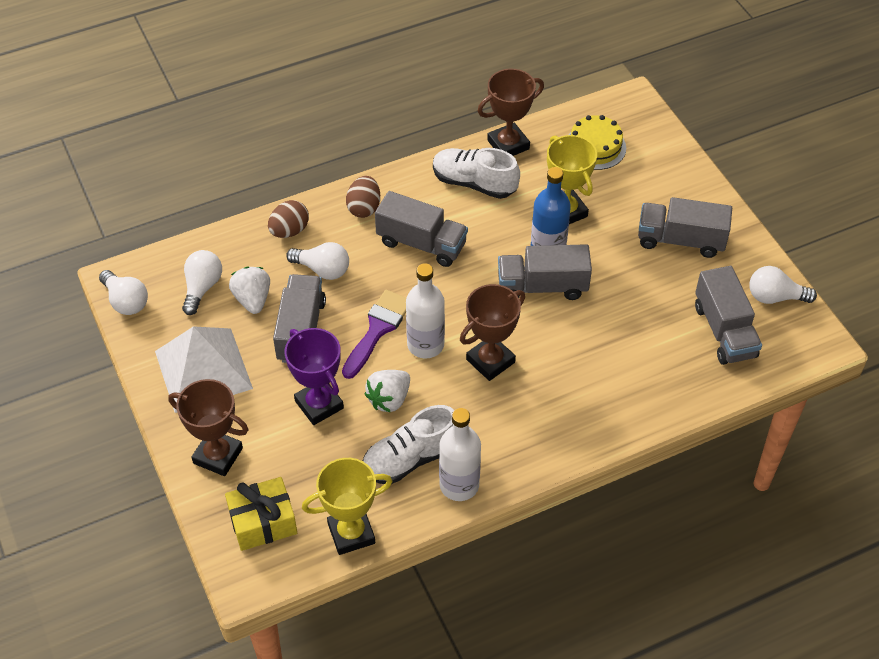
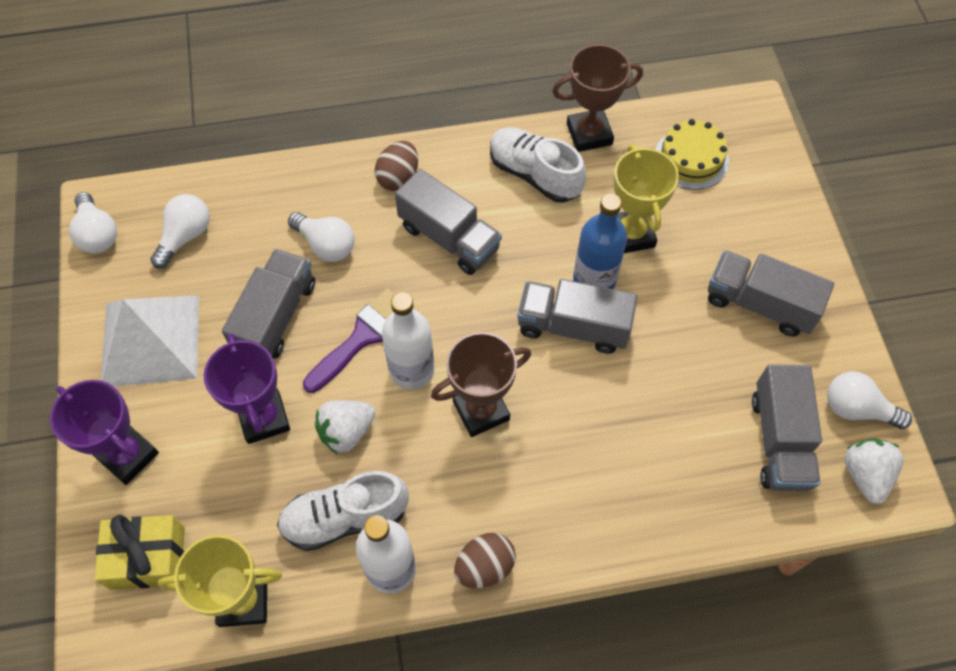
camera: 15 degrees right, 10 degrees up
brown trophy [168,379,248,476] -> purple trophy [50,380,159,485]
white strawberry [229,267,270,314] -> white strawberry moved to [844,439,904,504]
brown egg [268,200,309,238] -> brown egg moved to [454,533,516,588]

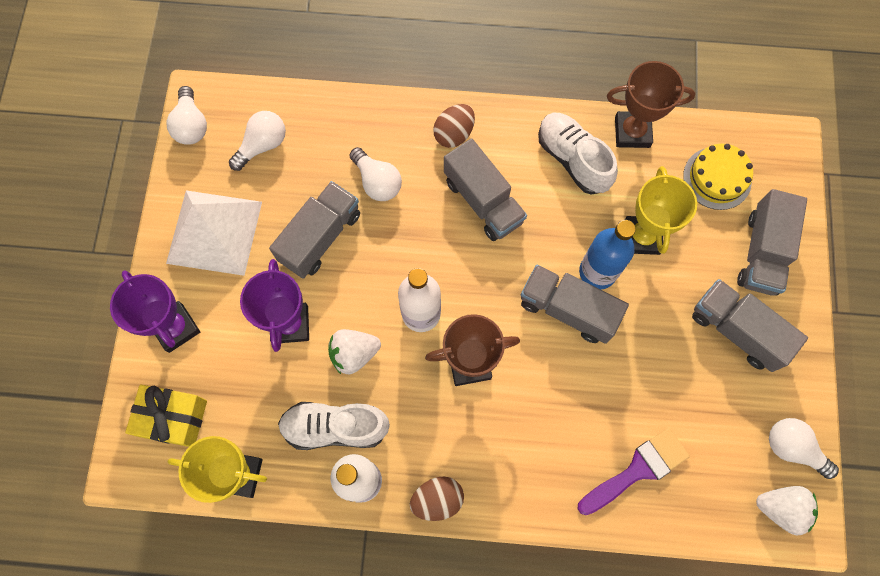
camera: 15 degrees right, 10 degrees up
purple brush [303,288,395,393] -> purple brush moved to [578,428,690,515]
grey truck [752,364,822,491] -> grey truck moved to [737,189,807,296]
white strawberry [844,439,904,504] -> white strawberry turned 90 degrees clockwise [756,486,818,535]

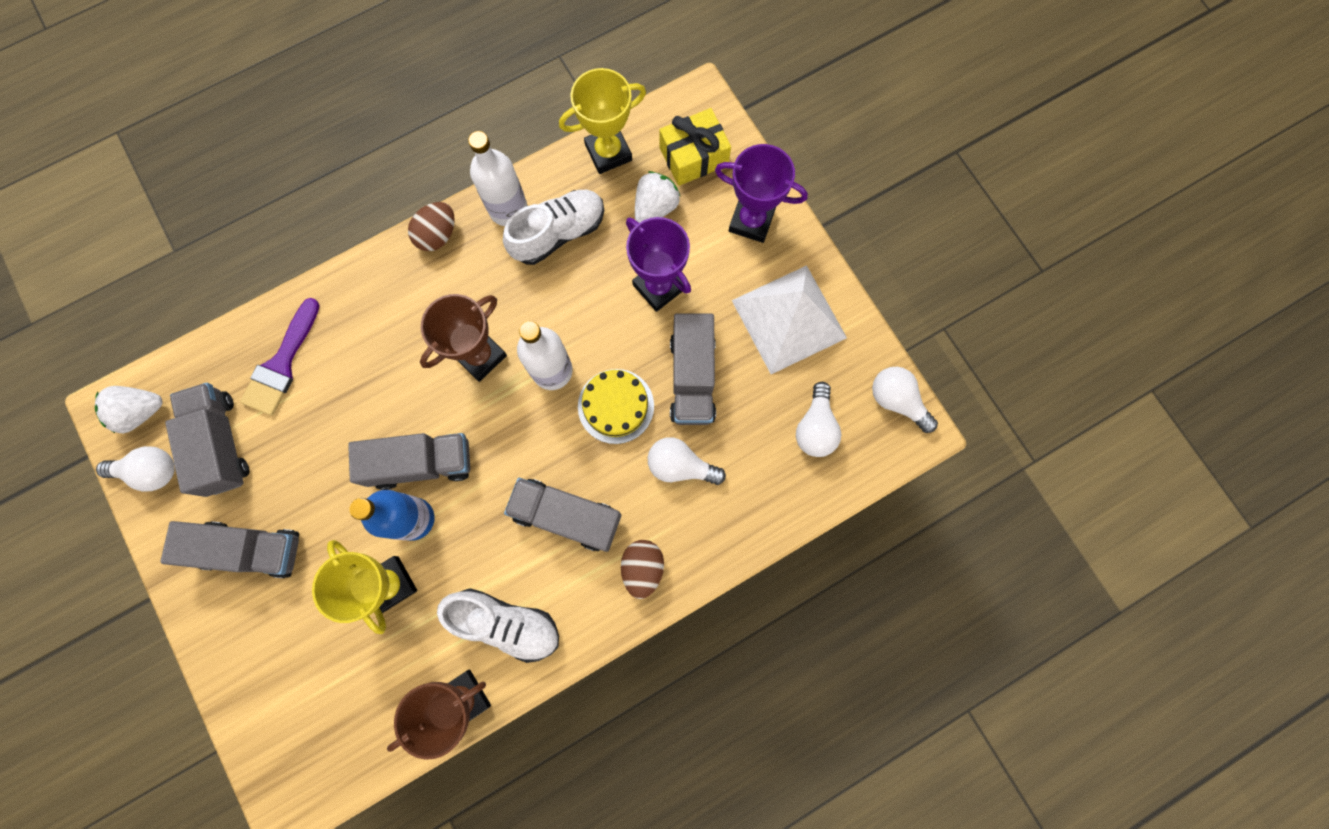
camera: 145 degrees right, 5 degrees up
white strawberry [328,329,381,374] -> white strawberry moved to [635,171,681,223]
yellow cake [683,144,753,210] -> yellow cake moved to [578,369,654,444]
grey truck [737,189,807,296] -> grey truck moved to [165,383,249,497]

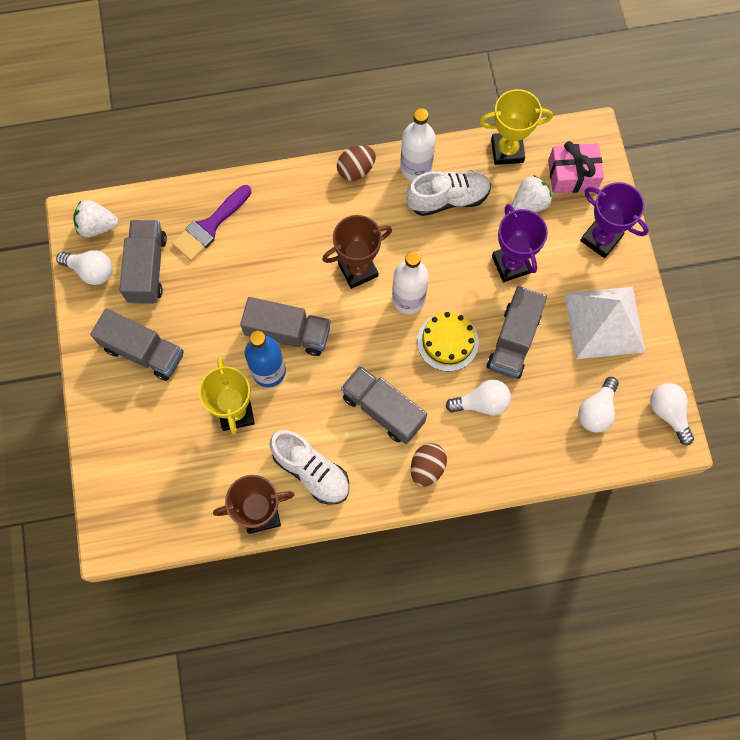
camera: 20 degrees right, 5 degrees down
white light bulb [648,437,726,485] -> white light bulb turned 135 degrees clockwise [446,379,511,415]
yellow gift [659,108,731,186] -> pink gift [548,141,604,194]

